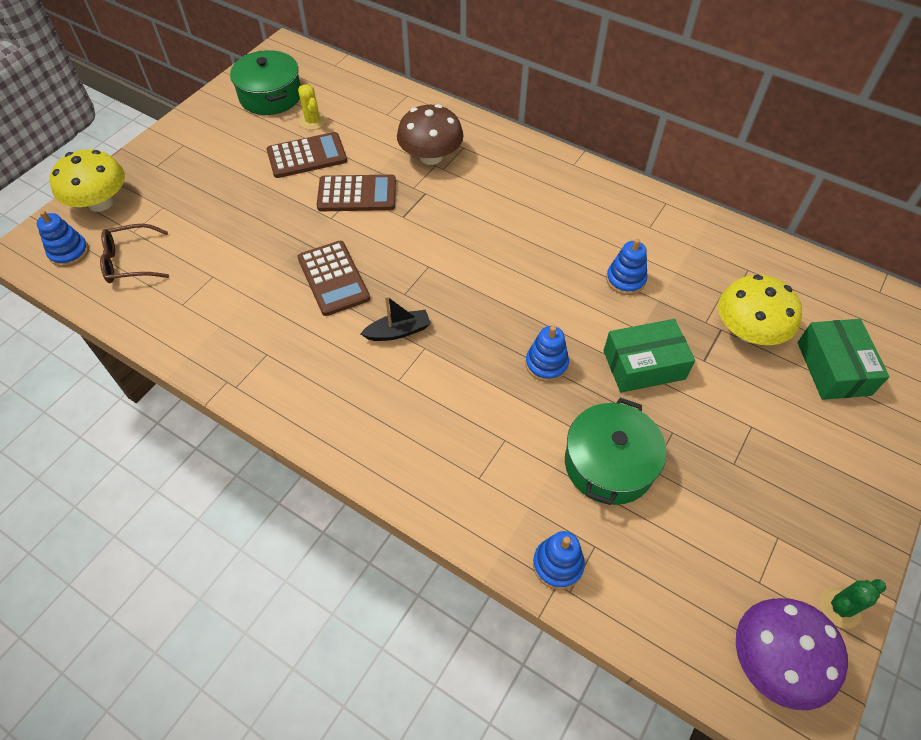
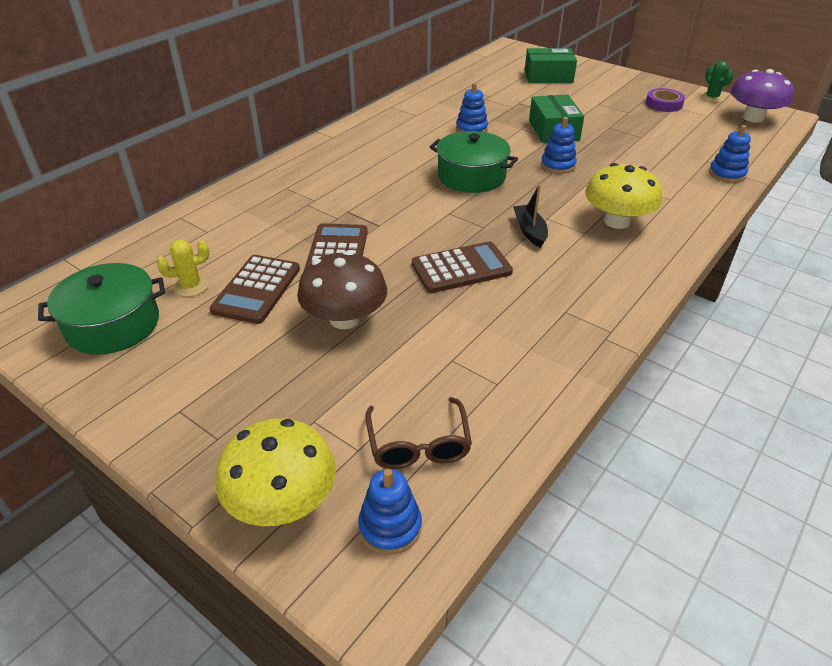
camera: 85 degrees left, 15 degrees down
brown calculator [266,132,347,178] -> brown calculator turned 150 degrees counterclockwise [209,255,300,324]
brown mushroom [397,104,464,165] -> brown mushroom moved to [297,251,387,329]
green pot [565,398,666,505] -> green pot moved to [430,131,518,193]
yellow mushroom [718,275,802,345] -> yellow mushroom moved to [585,163,662,229]
none -> purple tape [646,88,685,112]

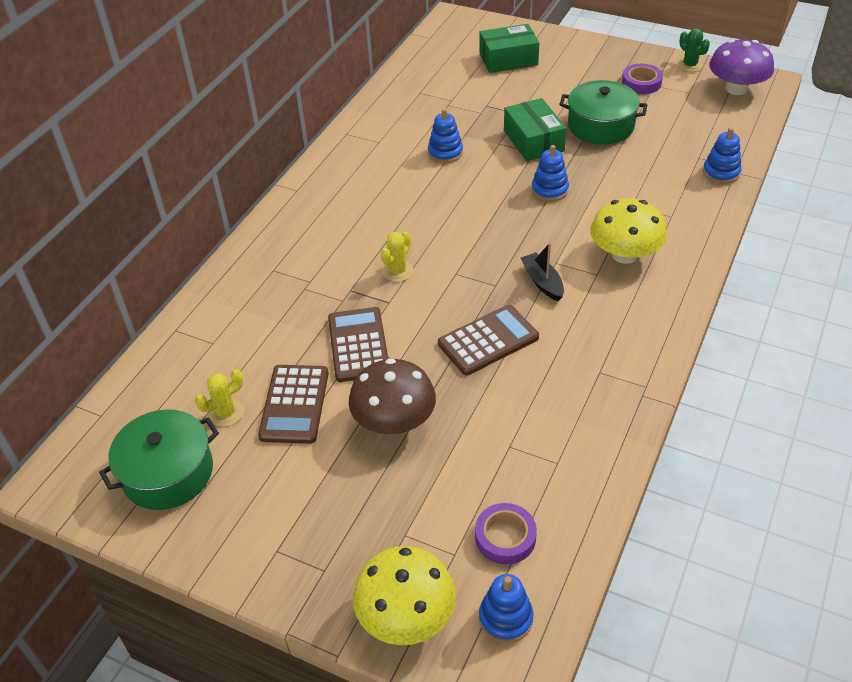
camera: 10 degrees left, 5 degrees up
brown glasses [365,397,472,469] -> purple tape [475,503,537,564]
green pot [430,131,518,193] -> green pot moved to [559,80,647,145]
none -> yellow cactus [381,232,414,282]

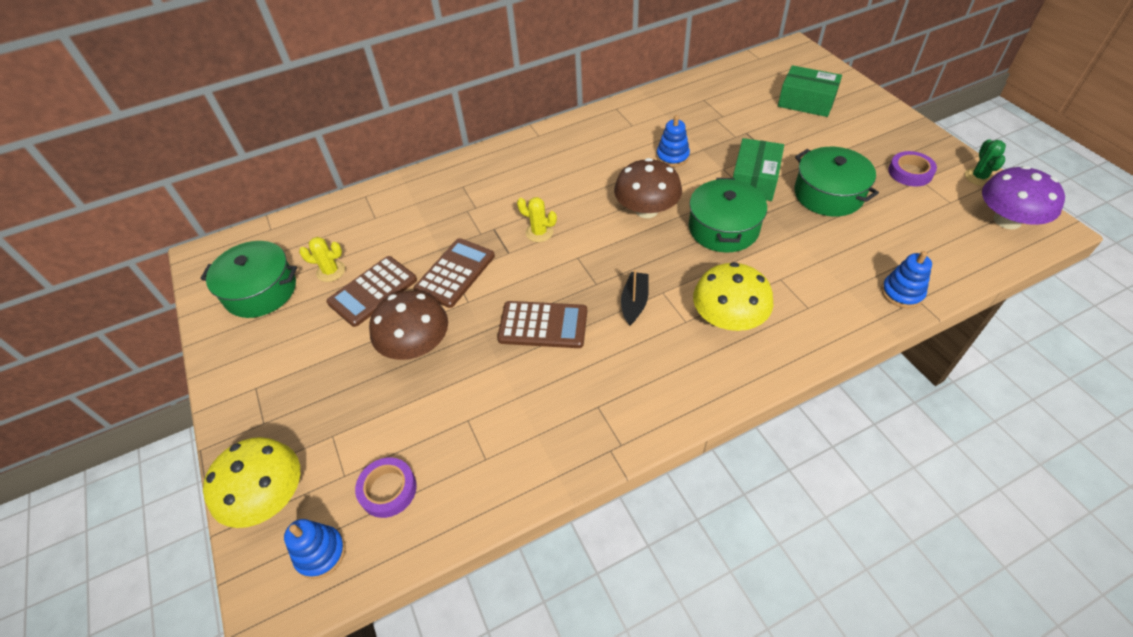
camera: 40 degrees right, 5 degrees up
yellow cactus [381,232,414,282] -> yellow cactus turned 45 degrees clockwise [517,197,557,242]
blue stacking toy [532,145,569,202] -> green pot [689,178,767,253]
none -> brown mushroom [614,158,682,218]

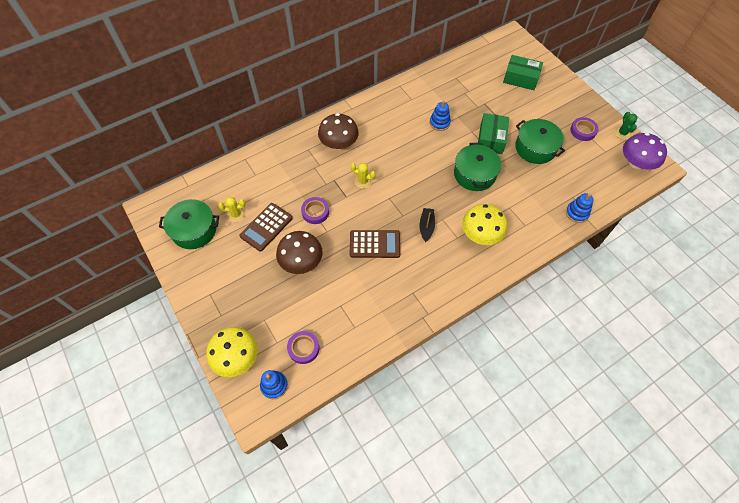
camera: 10 degrees left, 10 degrees up
brown calculator [413,238,495,308] -> purple tape [301,197,329,224]
brown mushroom [614,158,682,218] -> brown mushroom moved to [318,113,359,149]

